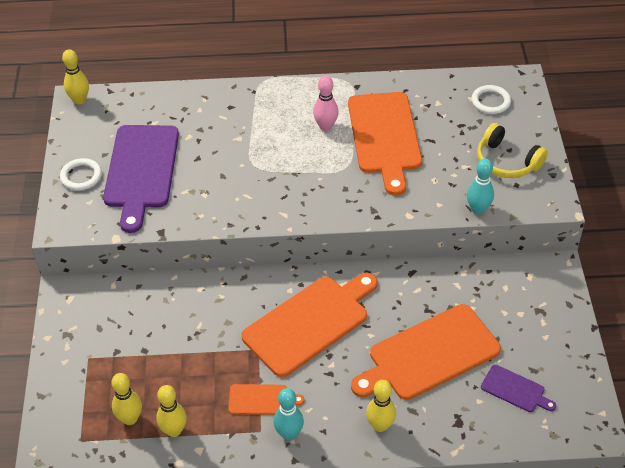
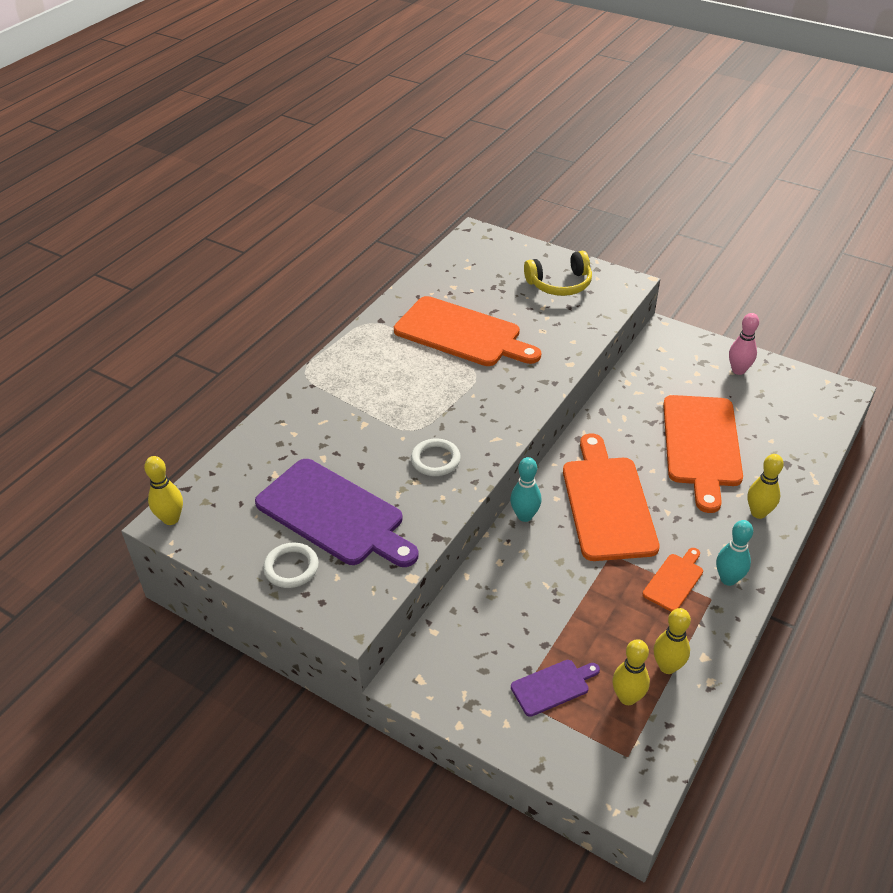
camera: 55 degrees left, 5 degrees down
pink bowling pin [313,76,338,131] -> pink bowling pin moved to [729,313,759,375]
turquoise bowling pin [467,159,494,215] -> turquoise bowling pin moved to [510,457,542,522]
white ring [471,85,511,114] -> white ring moved to [411,438,461,476]
purple cutting board [481,365,556,412] -> purple cutting board moved to [511,660,600,717]

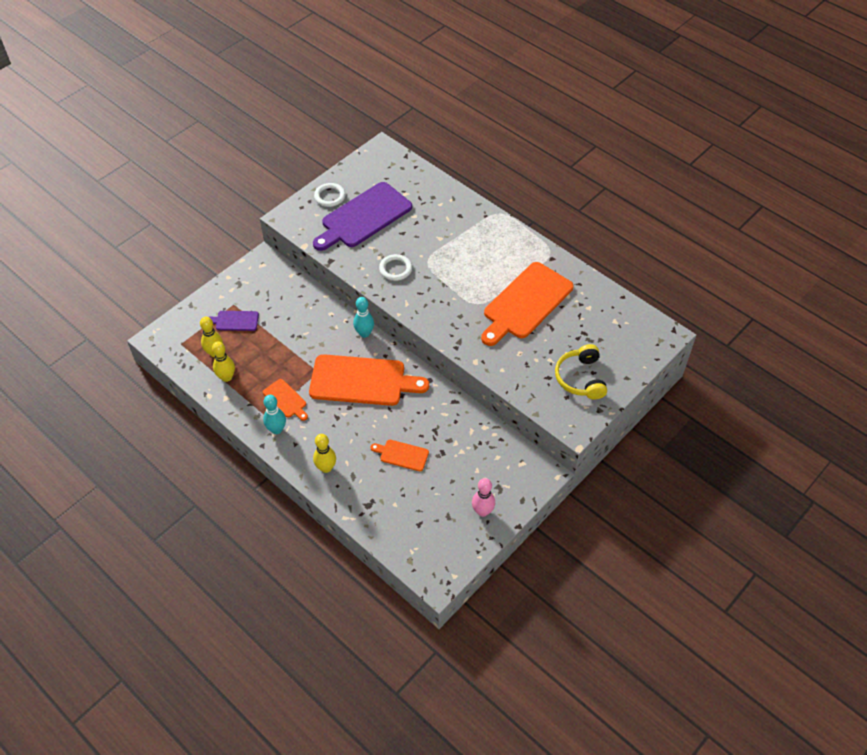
camera: 100 degrees right, 10 degrees up
yellow bowling pin [144,456,183,525] -> none
purple cutting board [511,660,600,717] -> purple cutting board turned 105 degrees clockwise [209,311,259,331]
orange cutting board [663,395,743,513] -> orange cutting board [370,440,429,471], size x0.47

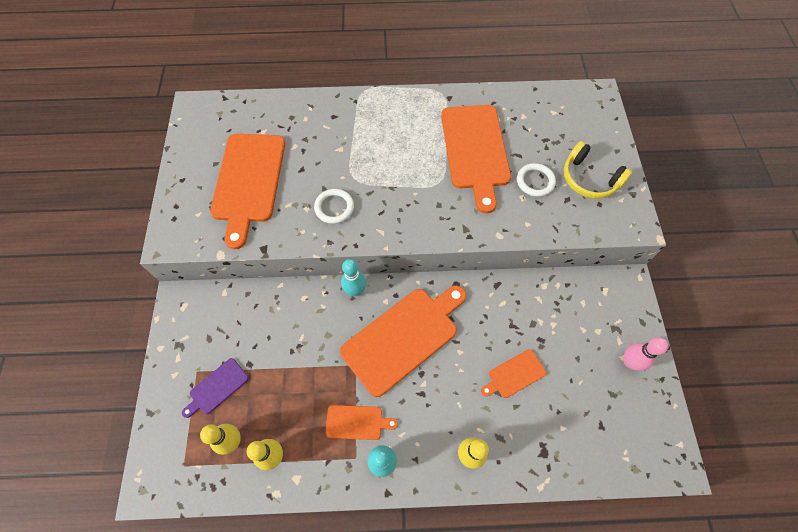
camera: 45 degrees left, 10 degrees up
purple cutting board [313,182,412,251] -> orange cutting board [210,134,285,249]
white ring [314,183,345,207] -> white ring moved to [517,163,556,197]

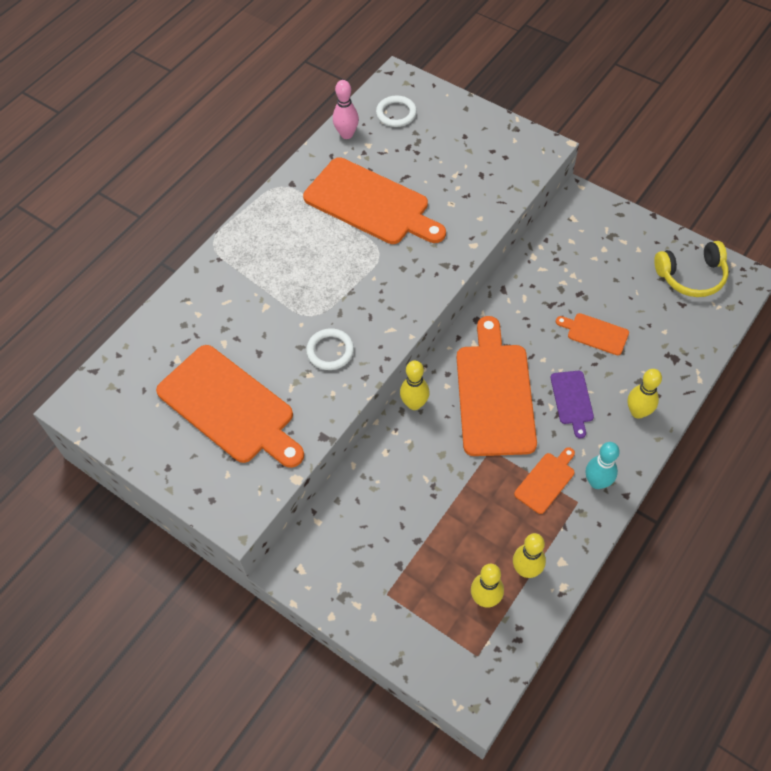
camera: 50 degrees left, 5 degrees down
purple cutting board [182,358,249,418] -> purple cutting board moved to [551,371,594,438]
turquoise bowling pin [341,259,366,296] -> yellow bowling pin [400,360,429,410]
orange cutting board [481,349,547,398] -> orange cutting board turned 105 degrees clockwise [556,313,629,355]
white ring [517,163,556,197] -> white ring moved to [376,95,417,127]
yellow headphones [564,141,632,199] -> yellow headphones moved to [654,241,729,297]
pink bowling pin [624,337,669,371] -> pink bowling pin moved to [333,80,359,139]

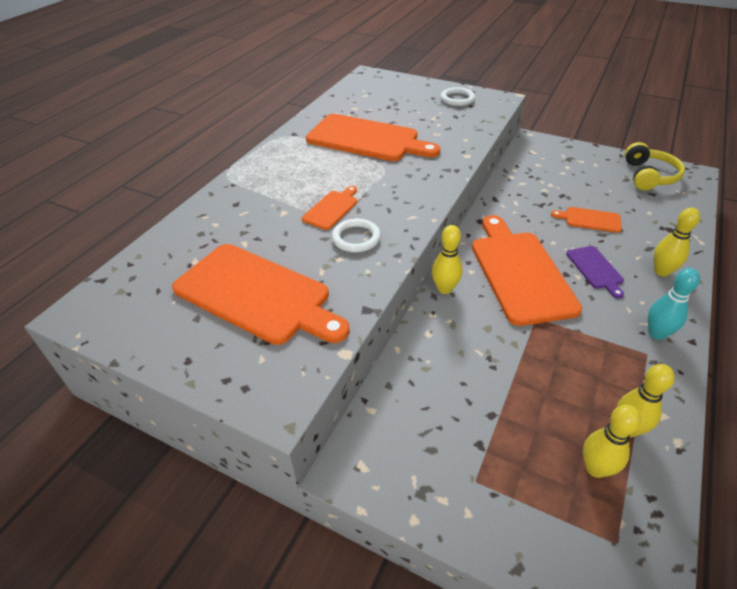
camera: 10 degrees left, 15 degrees down
pink bowling pin [333,80,359,139] -> none
white ring [376,95,417,127] -> white ring moved to [440,87,475,106]
orange cutting board [514,447,575,514] -> orange cutting board moved to [302,186,358,230]
yellow headphones [654,241,729,297] -> yellow headphones turned 60 degrees counterclockwise [625,142,685,190]

